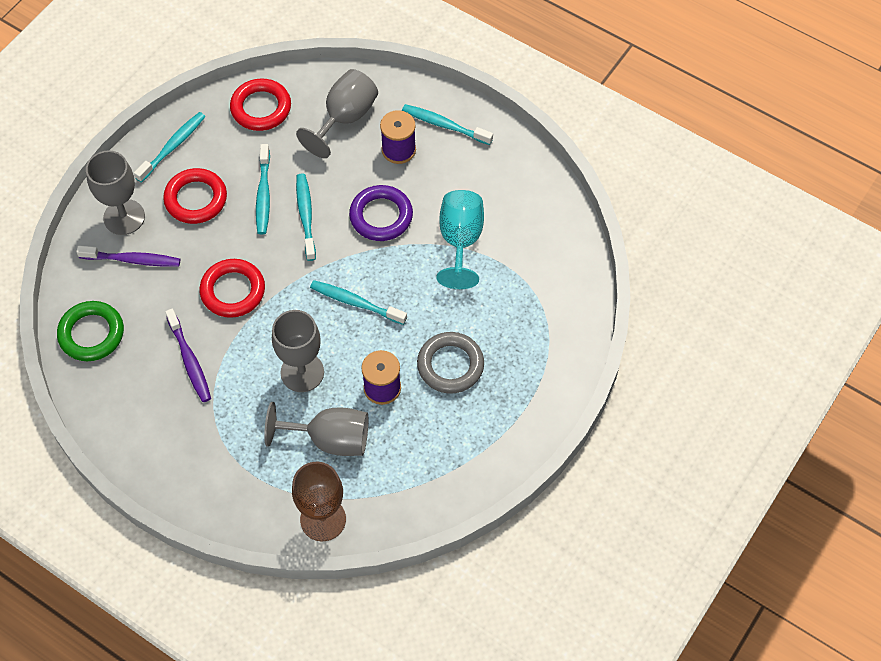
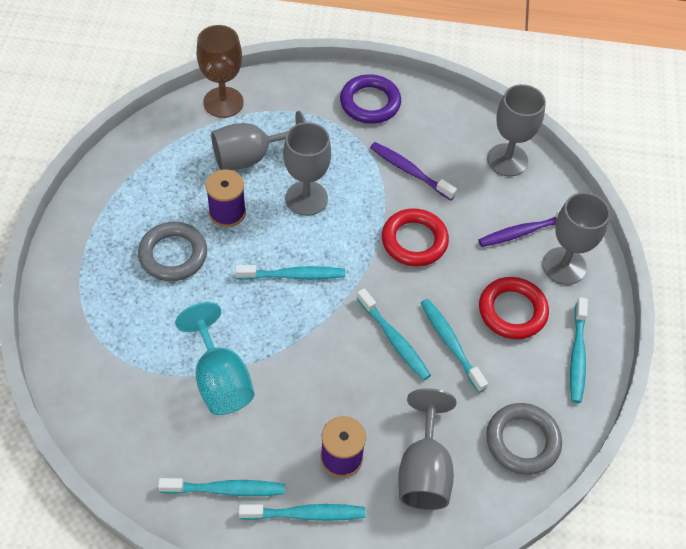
camera: 150 degrees right, 5 degrees down
green ring [57,301,124,361] -> grey goblet [487,84,546,177]
red ring [230,78,291,131] -> grey ring [486,403,562,475]
purple ring [349,185,413,241] -> purple ring moved to [340,74,401,124]
none -> turquoise toothbrush [158,478,285,496]

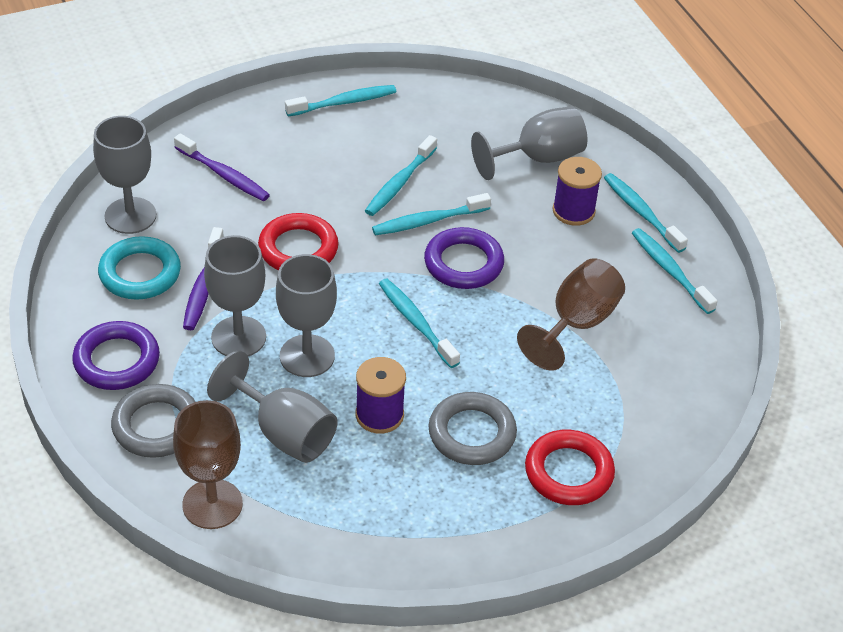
camera: 120 degrees left, 10 degrees down
turquoise goblet [175,302,254,415] -> brown goblet [517,258,625,371]
turquoise toothbrush [357,288,431,381] -> turquoise toothbrush turned 135 degrees counterclockwise [372,193,491,235]
red ring [479,277,549,339] -> red ring moved to [525,430,615,505]
grey ring [486,403,562,475] -> grey ring moved to [111,384,196,458]
grey goblet [542,192,610,285] -> grey goblet moved to [204,235,266,356]
none -> turquoise ring [98,236,181,300]
none -> purple ring [424,227,504,289]

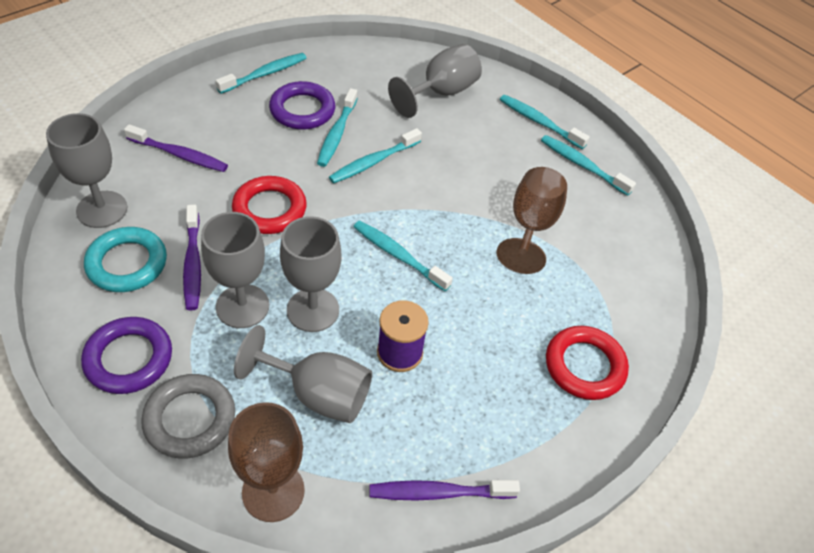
camera: 20 degrees left, 5 degrees up
purple ring [424,227,504,289] -> purple ring moved to [269,81,335,130]
grey ring [429,392,517,465] -> none
purple spool [553,157,602,226] -> none
none -> purple toothbrush [369,480,520,501]

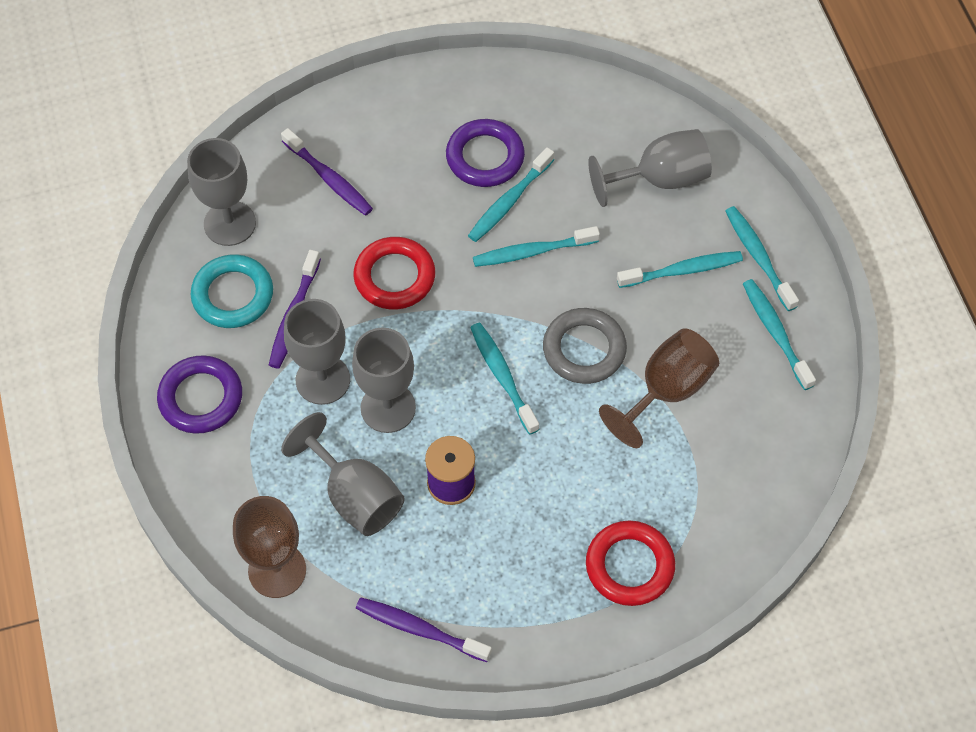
camera: 30 degrees right, 10 degrees up
grey ring [141,374,235,459] -> grey ring moved to [543,308,627,384]
turquoise toothbrush [215,53,306,94] -> turquoise toothbrush moved to [617,251,743,288]

